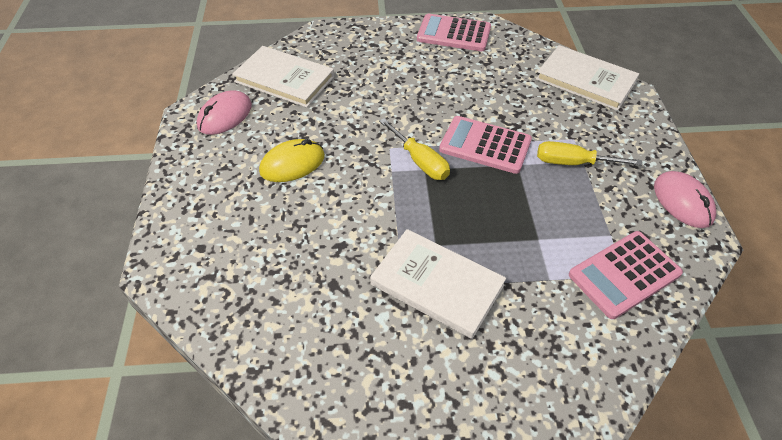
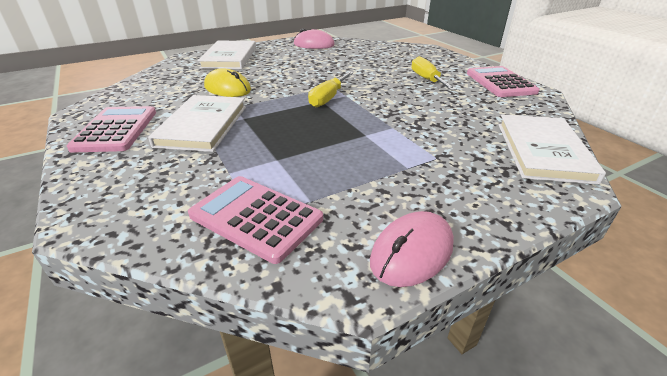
camera: 65 degrees right, 15 degrees down
white book [232,46,334,108] -> white book moved to [198,41,256,69]
yellow mouse [259,139,325,182] -> yellow mouse moved to [204,68,251,97]
pink calculator [439,116,532,174] -> pink calculator moved to [67,106,156,153]
yellow screwdriver [537,141,642,165] -> yellow screwdriver moved to [411,56,457,91]

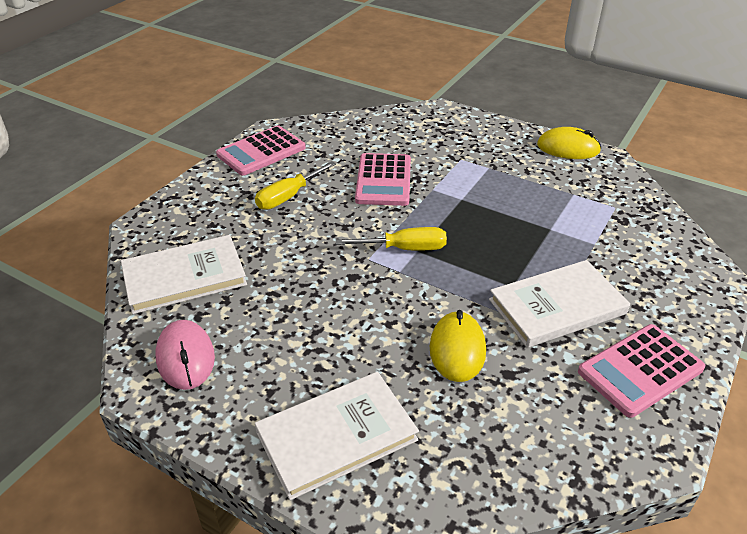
camera: 120 degrees left, 5 degrees up
pink calculator [188,176,323,264] -> pink calculator moved to [355,153,411,206]
pink mouse [370,211,454,287] -> yellow mouse [537,127,601,159]
white book [498,114,606,185] -> white book moved to [121,235,247,314]

